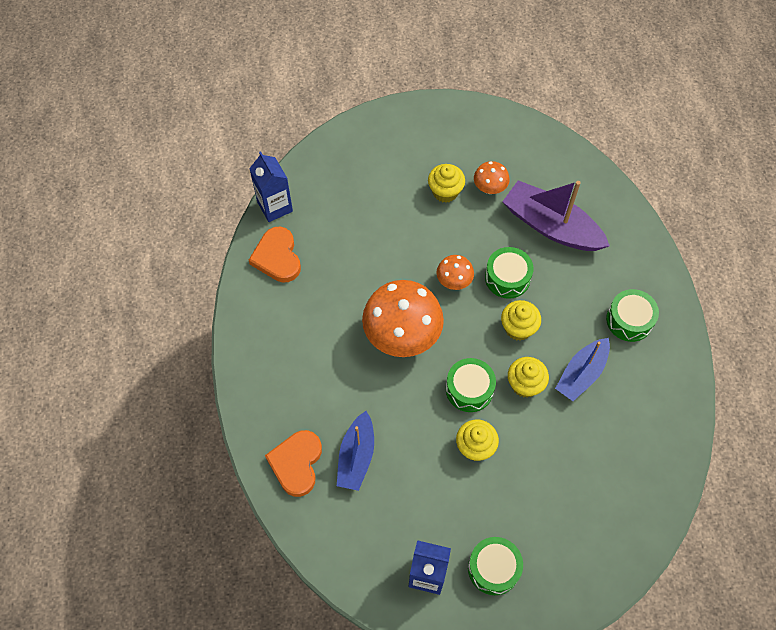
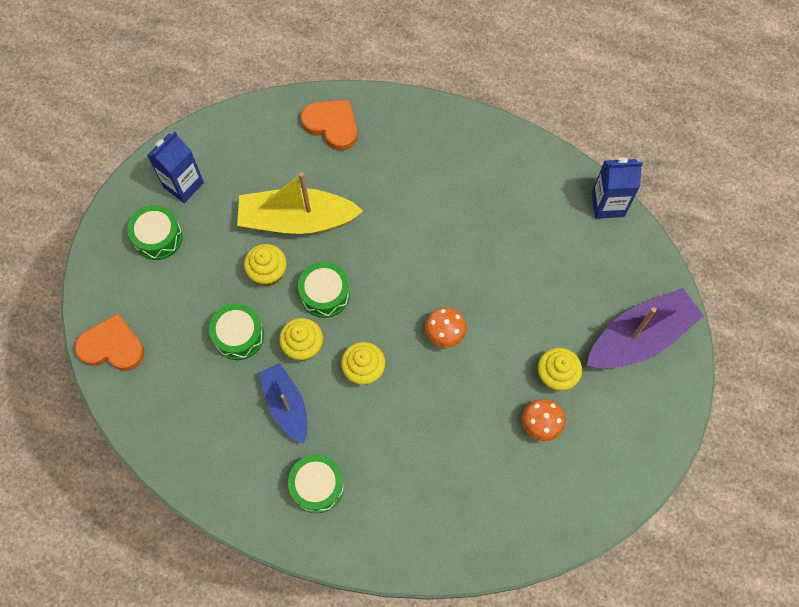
camera: 115 degrees right, 5 degrees up
orange heart [249,227,301,283] -> orange heart moved to [75,314,144,371]
blue boat [337,411,374,491] -> none
orange mushroom [362,280,444,357] -> none
green drum [485,247,534,299] -> green drum moved to [209,303,264,360]
purple boat [502,180,610,251] -> purple boat moved to [587,288,704,369]
none -> yellow boat [237,172,363,234]

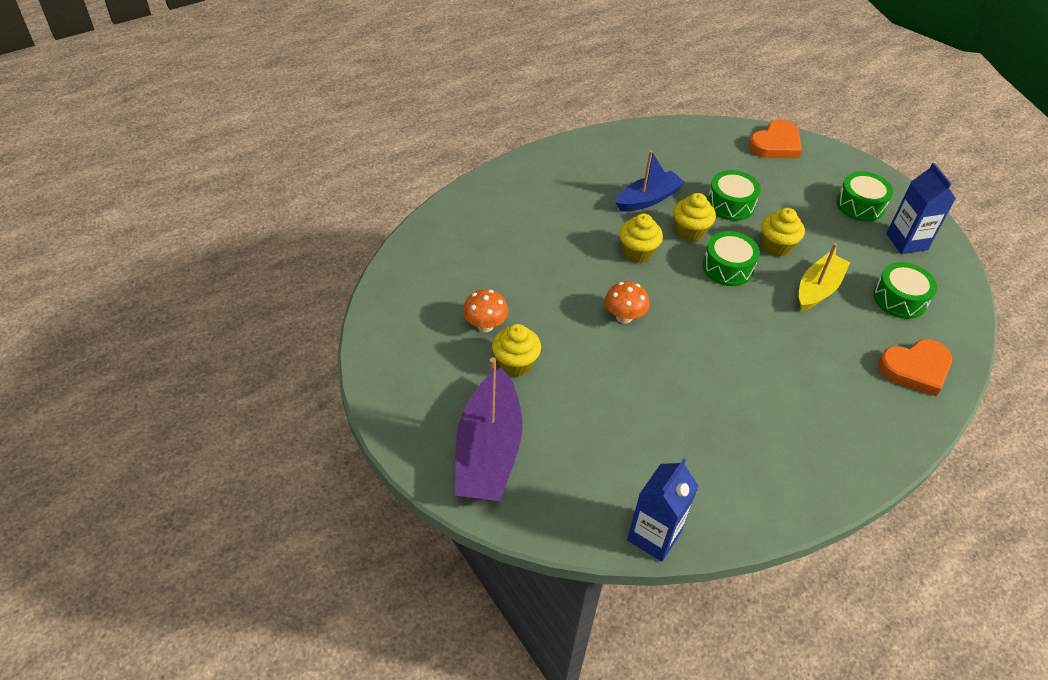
camera: 125 degrees right, 20 degrees down
yellow boat [237,172,363,234] -> yellow boat [799,243,850,311], size x0.65
blue boat [259,363,307,444] -> blue boat turned 45 degrees counterclockwise [616,150,685,212]
green drum [288,455,344,513] -> green drum moved to [873,262,937,319]

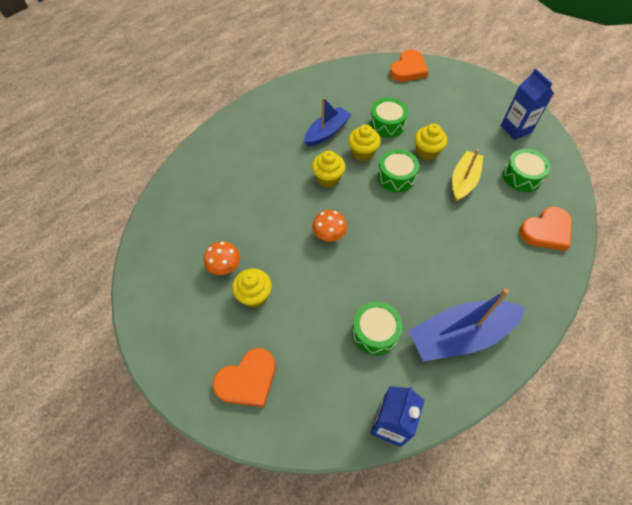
camera: 10 degrees left, 10 degrees up
purple boat [455,357,522,501] -> orange heart [213,348,276,407]
green drum [836,171,893,222] -> green drum moved to [352,302,402,356]
none -> blue boat [408,289,526,362]

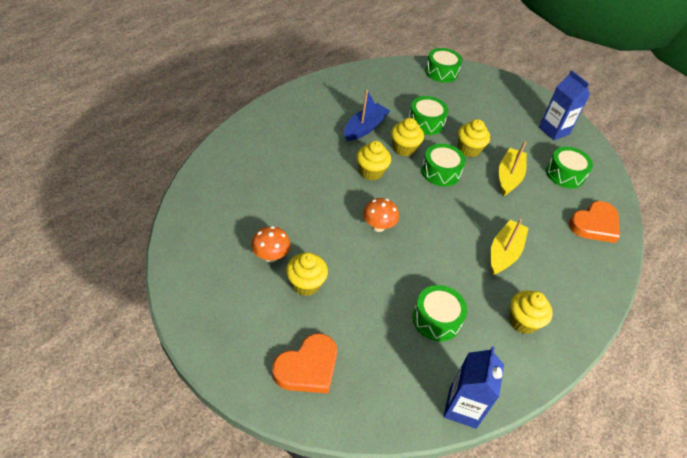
camera: 10 degrees left, 10 degrees down
orange heart [390,50,429,82] -> green drum [425,48,462,83]
blue boat [408,289,526,362] -> yellow cupcake [509,291,553,334]
none -> yellow boat [490,219,528,275]

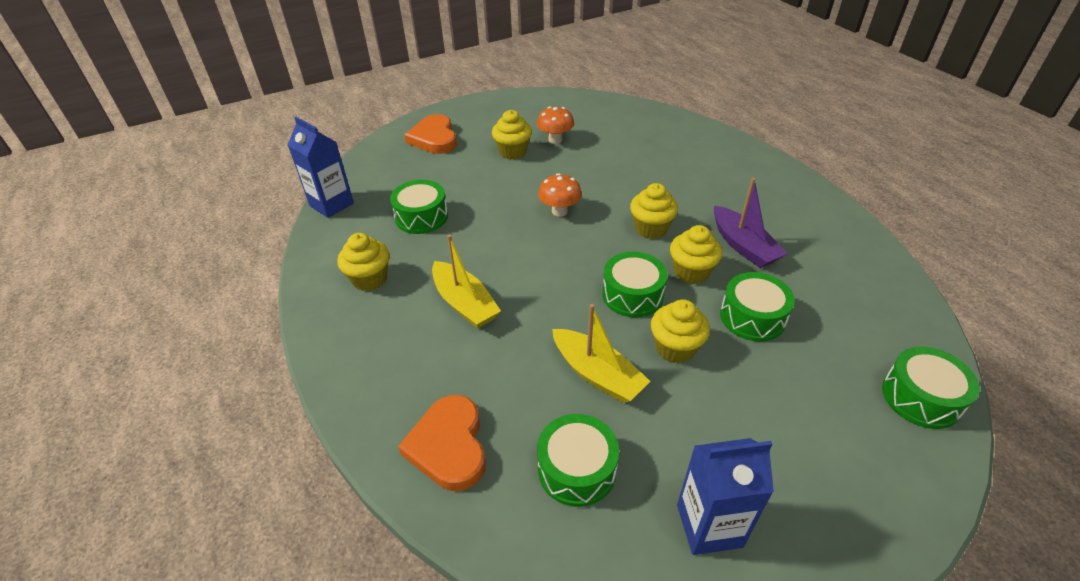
camera: 120 degrees right, 5 degrees down
blue boat [344,89,390,141] -> purple boat [714,178,787,268]

